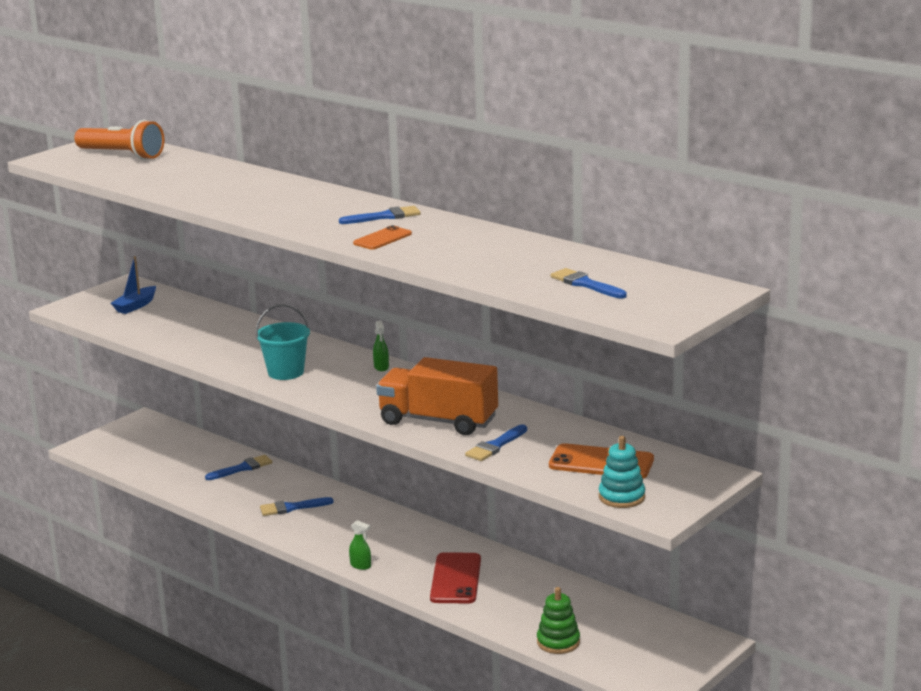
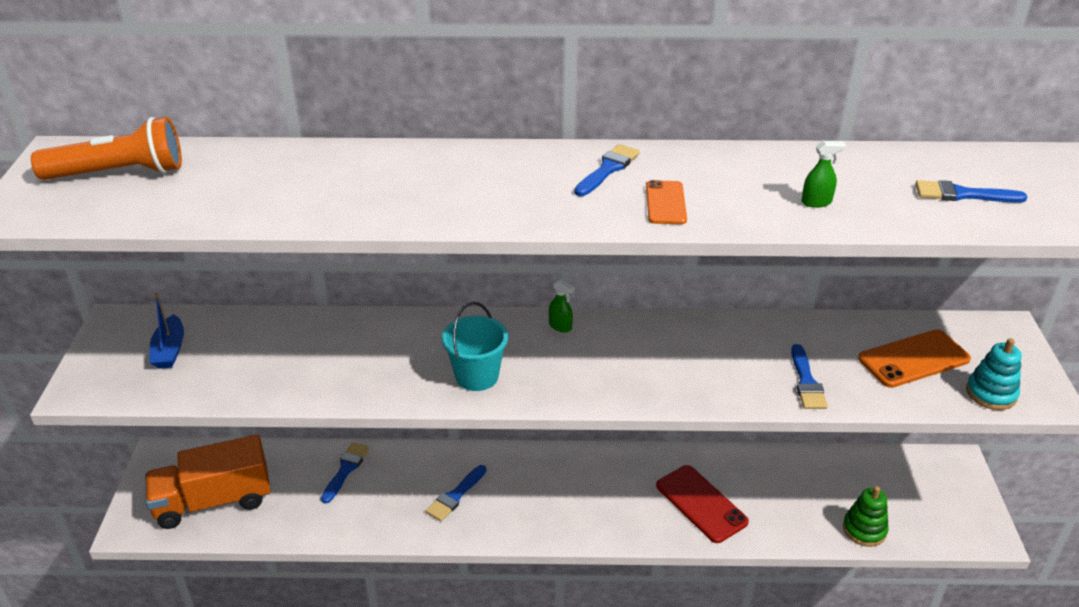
camera: 40 degrees left, 15 degrees up
green spray bottle [349,520,371,570] -> green spray bottle moved to [801,141,846,208]
orange truck [376,357,498,435] -> orange truck moved to [145,434,271,529]

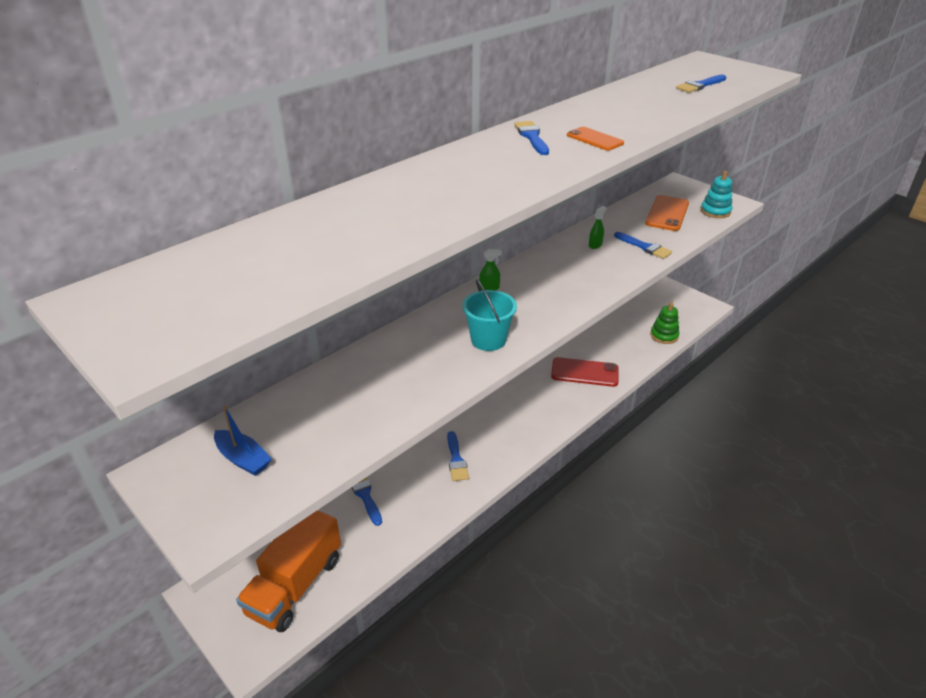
camera: 45 degrees left, 0 degrees up
orange flashlight [31,117,182,180] -> none
green spray bottle [801,141,846,208] -> green spray bottle moved to [589,206,606,249]

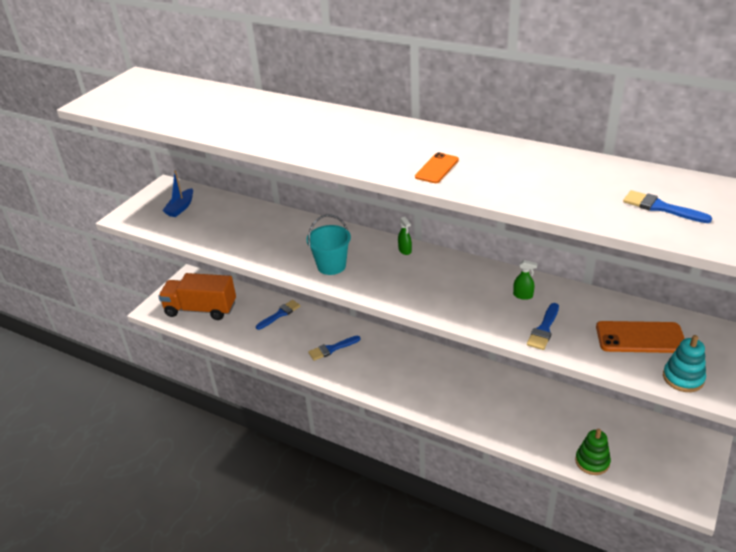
camera: 75 degrees right, 0 degrees up
blue brush [514,121,549,155] -> none
red phone [551,357,619,387] -> none

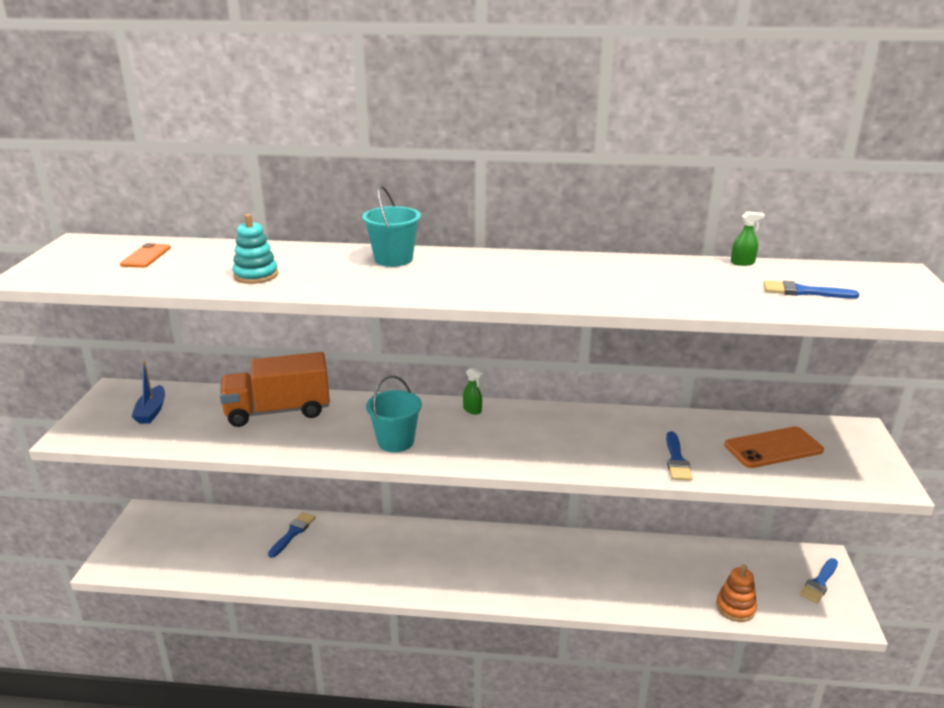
camera: 25 degrees left, 10 degrees down
orange truck [158,273,236,320] -> orange truck moved to [220,352,330,427]
blue brush [308,336,360,361] -> blue brush moved to [800,558,838,603]
orange phone [415,152,459,183] -> orange phone moved to [120,243,171,268]
green spray bottle [513,260,538,300] -> green spray bottle moved to [731,211,765,266]
green stacking toy [575,429,611,475] -> orange stacking toy [716,564,757,622]
turquoise stacking toy [663,335,706,392] -> turquoise stacking toy moved to [232,214,278,284]
none -> turquoise bucket [362,186,421,267]

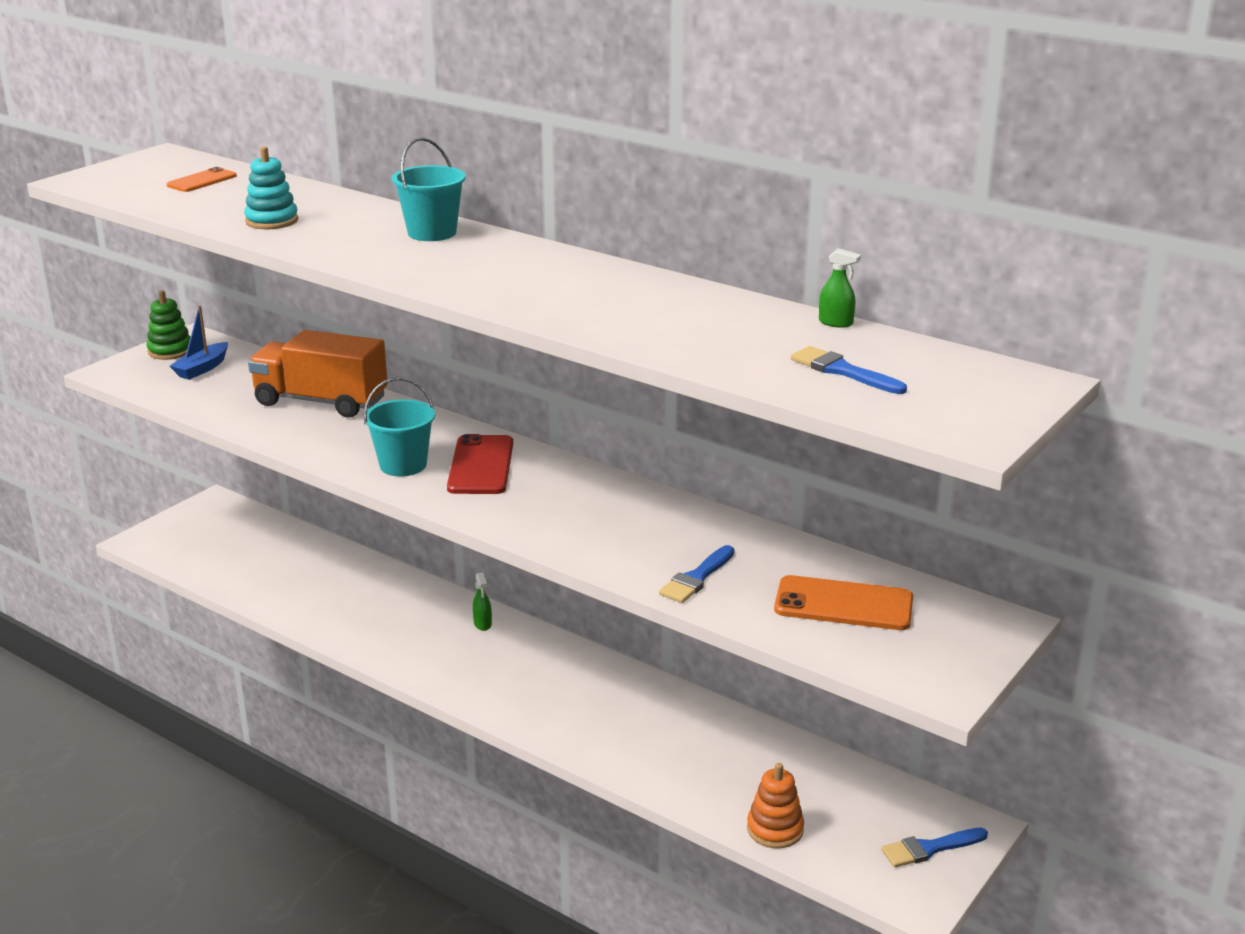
camera: 30 degrees right, 0 degrees up
blue brush [268,512,316,558] -> none
green spray bottle [463,367,483,415] -> green spray bottle moved to [473,572,492,631]
none -> green stacking toy [147,290,191,360]
none -> red phone [447,434,513,494]

